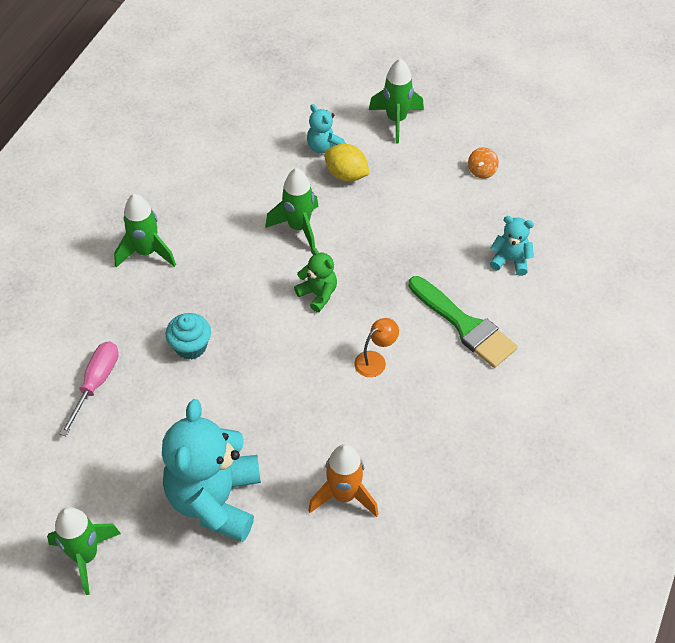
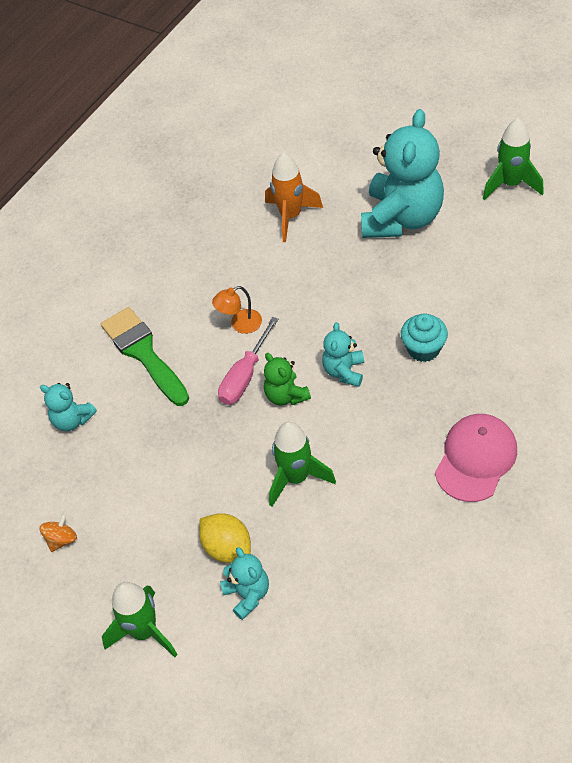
camera: 165 degrees left, 0 degrees up
pink screwdriver [60,342,119,436] -> pink screwdriver moved to [218,317,278,405]
green rocket [114,194,176,267] -> pink cap [435,414,517,502]
none -> turquoise teddy bear [322,322,364,387]

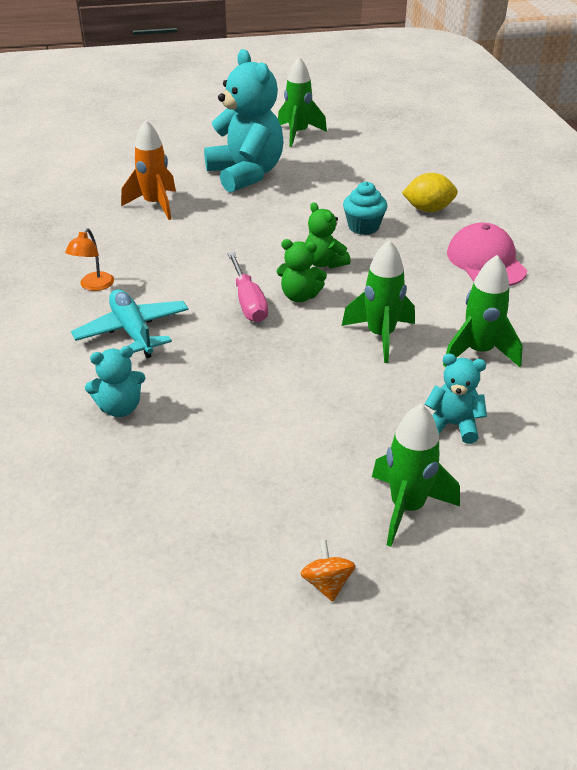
camera: 50 degrees left, 15 degrees down
orange spinning top [39,514,77,552] -> orange spinning top moved to [300,540,356,602]
green brush [101,307,189,406] -> turquoise plane [71,289,189,358]
yellow lemon [199,513,251,563] -> yellow lemon moved to [402,173,458,212]
orange lamp [212,286,262,334] -> orange lamp moved to [65,228,114,291]
turquoise teddy bear [322,322,364,387] -> green teddy bear [305,203,351,269]
none -> green rocket [443,255,523,367]

